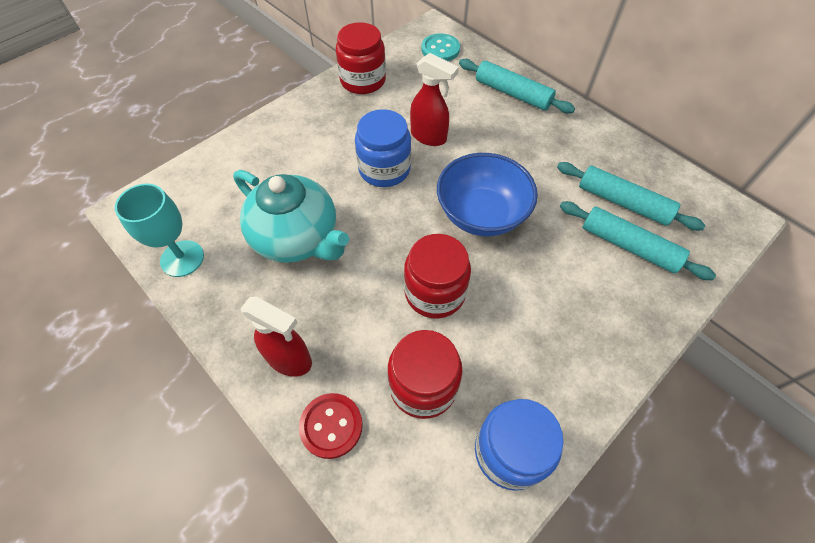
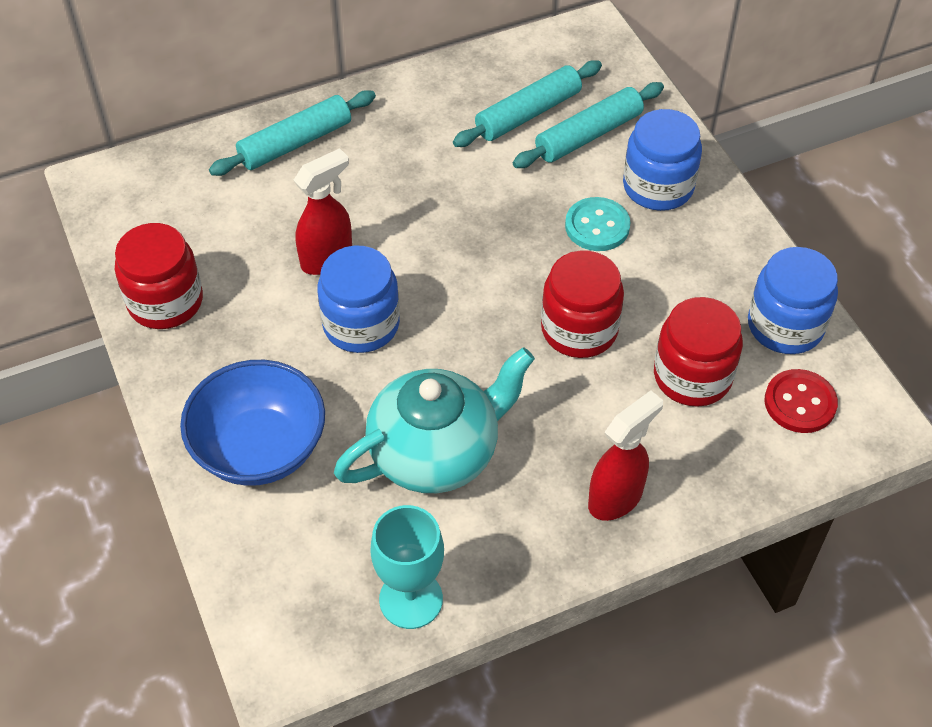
camera: 70 degrees left, 5 degrees down
red button [299,393,363,459] -> red button moved to [764,369,838,433]
turquoise button [421,33,460,61] -> turquoise button moved to [565,197,631,251]
blue bowl [437,153,538,236] -> blue bowl moved to [180,360,325,486]
none -> blue jar [623,109,702,211]

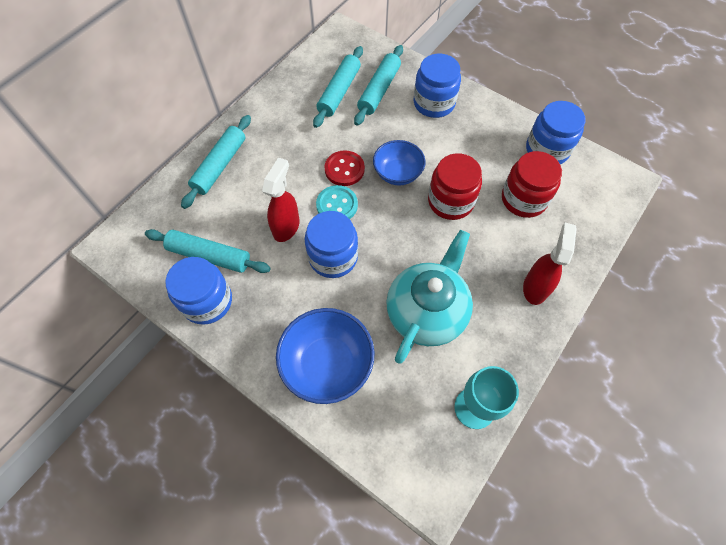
camera: 30 degrees left, 10 degrees up
red jar [115,223,203,329] -> blue jar [165,257,232,325]
turquoise button [565,197,631,251] -> turquoise button moved to [316,185,358,219]
red button [764,369,838,433] -> red button moved to [324,150,365,186]
none -> turquoise rolling pin [145,229,271,273]
none -> blue bowl [373,140,425,186]

